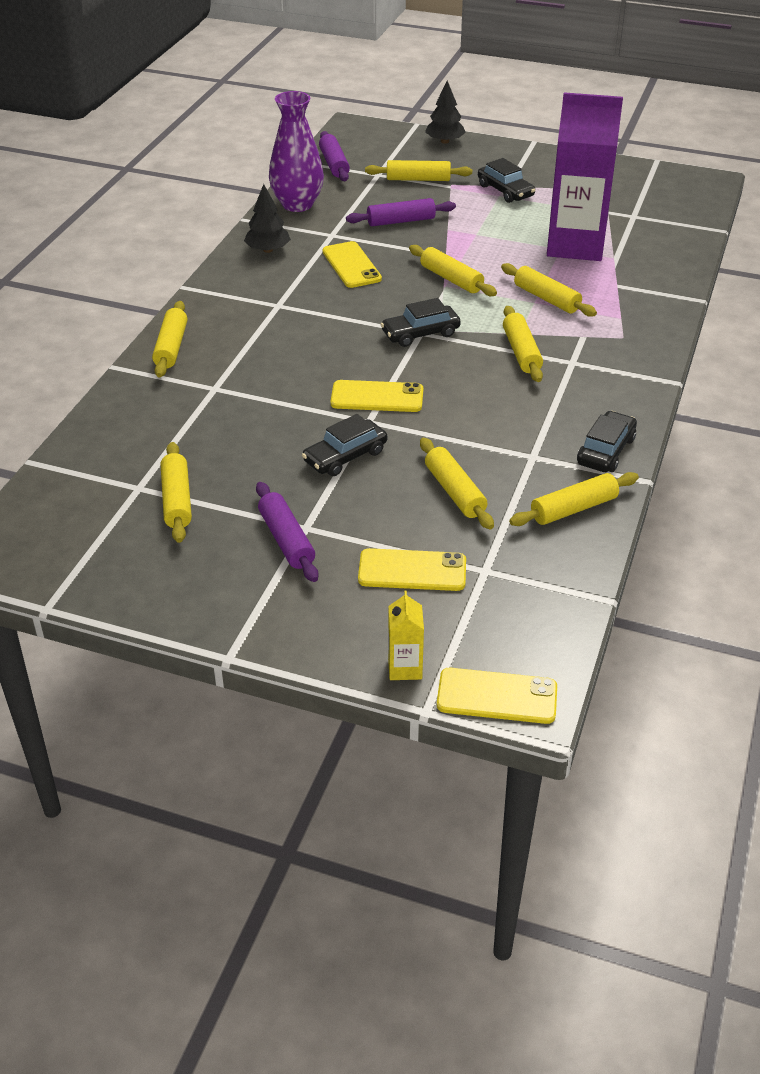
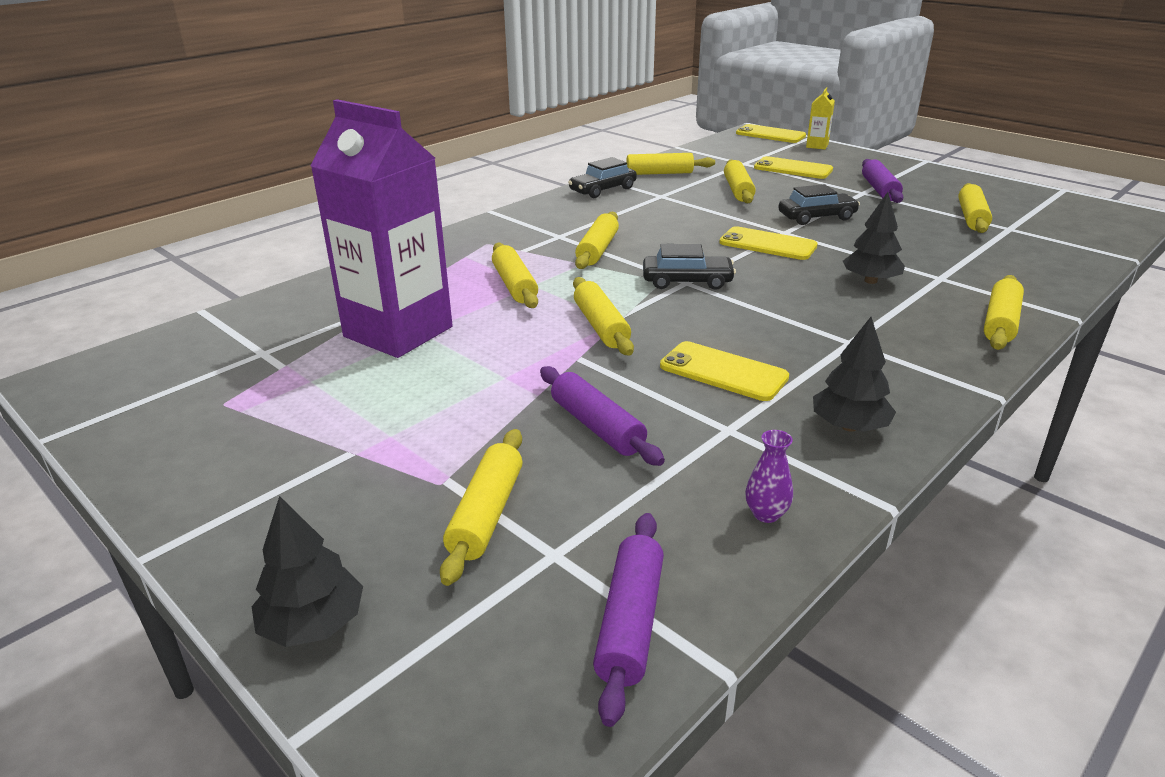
camera: 155 degrees left, 10 degrees down
purple vase [269,91,324,212] -> purple vase [745,430,793,523], size x0.41
yellow phone [322,241,382,288] -> yellow phone turned 60 degrees counterclockwise [660,341,789,401]
purple rolling pin [346,198,456,226] -> purple rolling pin turned 45 degrees clockwise [540,366,665,466]
yellow rolling pin [365,160,472,181] -> yellow rolling pin turned 75 degrees clockwise [440,429,522,586]
black car [478,158,535,203] -> none
none -> black tree [843,192,905,284]

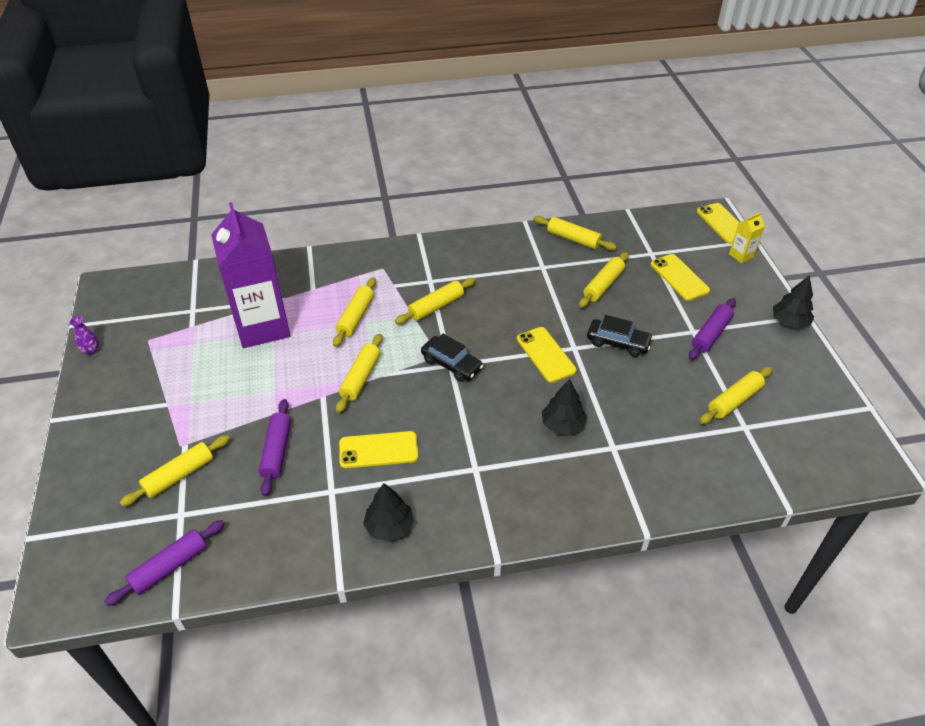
camera: 35 degrees right, 15 degrees up
black tree [252,496,363,647] -> black tree moved to [773,276,814,329]
black car [568,157,637,198] -> none
yellow phone [660,341,789,401] -> yellow phone turned 75 degrees counterclockwise [339,431,418,468]
purple vase [745,430,793,523] -> purple vase moved to [70,316,99,355]
yellow rolling pin [984,275,1024,350] -> none

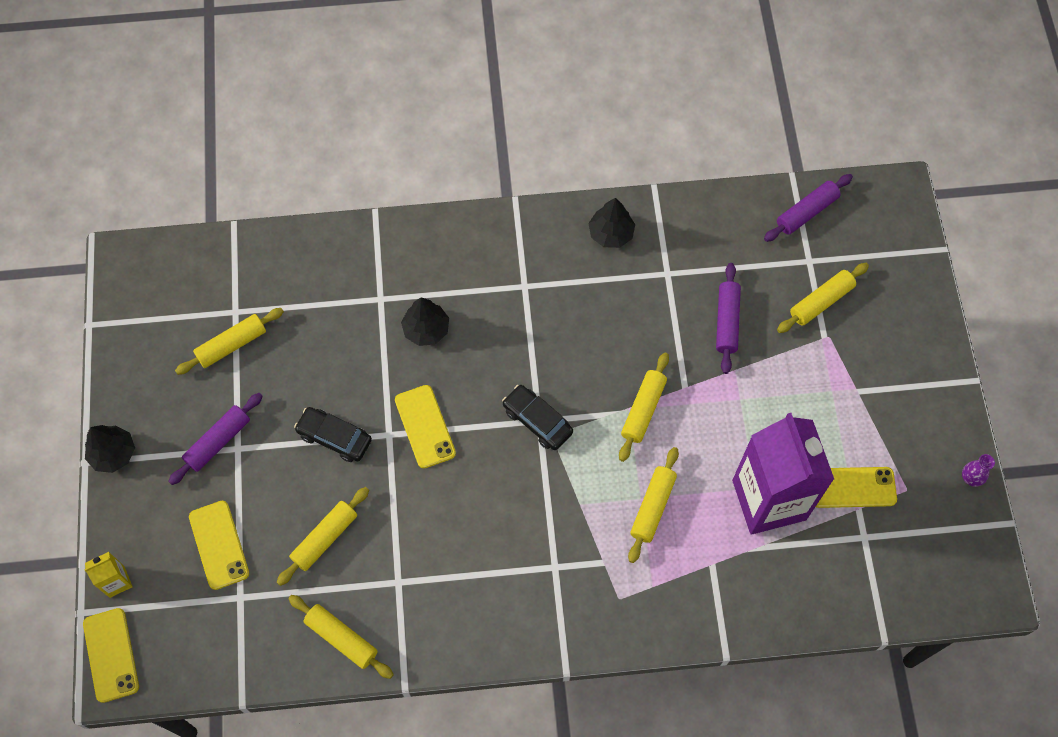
camera: 175 degrees left, 20 degrees up
yellow phone [339,431,418,468] -> yellow phone moved to [816,467,897,508]
yellow rolling pin [395,278,476,324] -> none

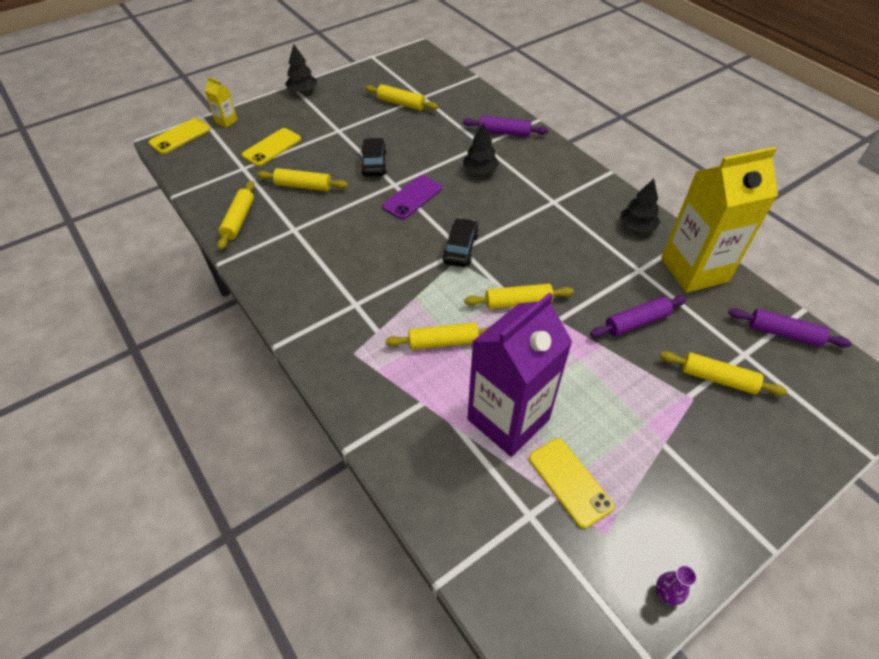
camera: 60 degrees right, 15 degrees down
purple rolling pin [168,393,263,485] -> purple rolling pin moved to [463,116,548,137]
yellow phone [395,385,456,468] -> purple phone [382,175,442,219]
none -> yellow carton [661,147,778,292]

